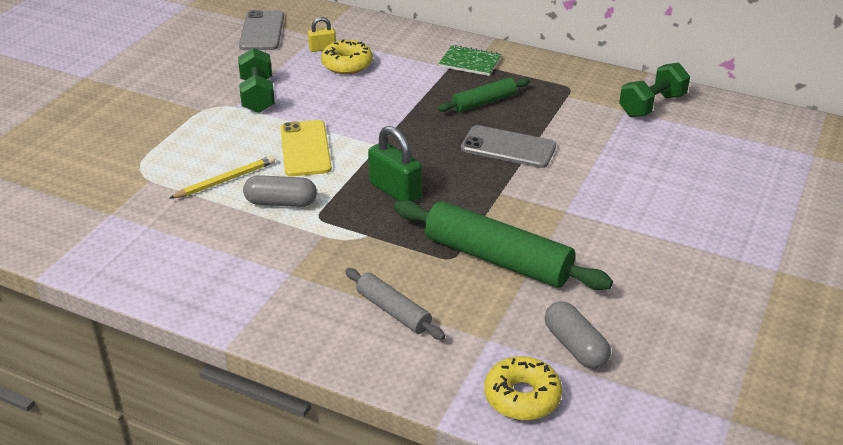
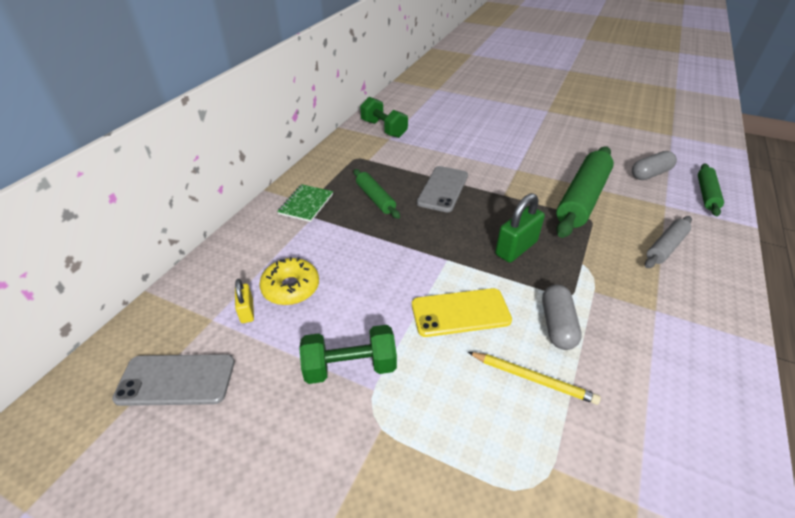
camera: 90 degrees left, 5 degrees up
yellow pencil [169,156,275,199] -> yellow pencil turned 150 degrees clockwise [468,352,601,405]
yellow donut [484,356,562,420] -> green rolling pin [698,163,724,216]

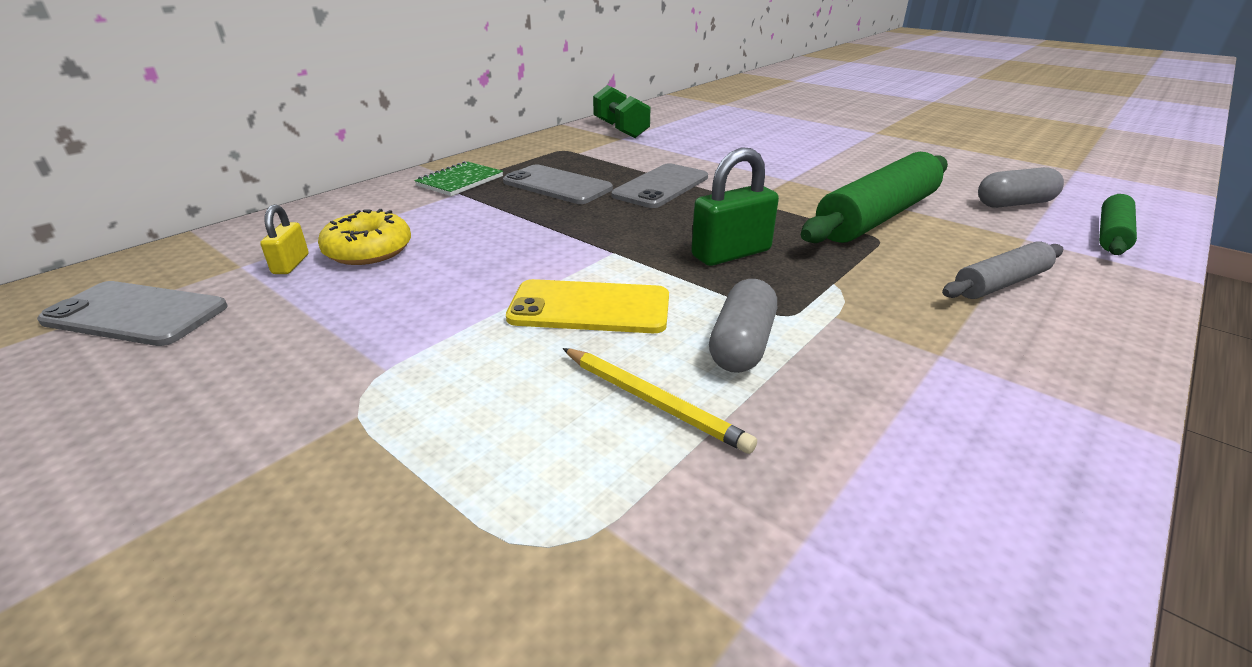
camera: 15 degrees right, 10 degrees down
green dumbbell [299,325,397,384] -> none
green rolling pin [353,169,400,219] -> grey phone [503,164,613,204]

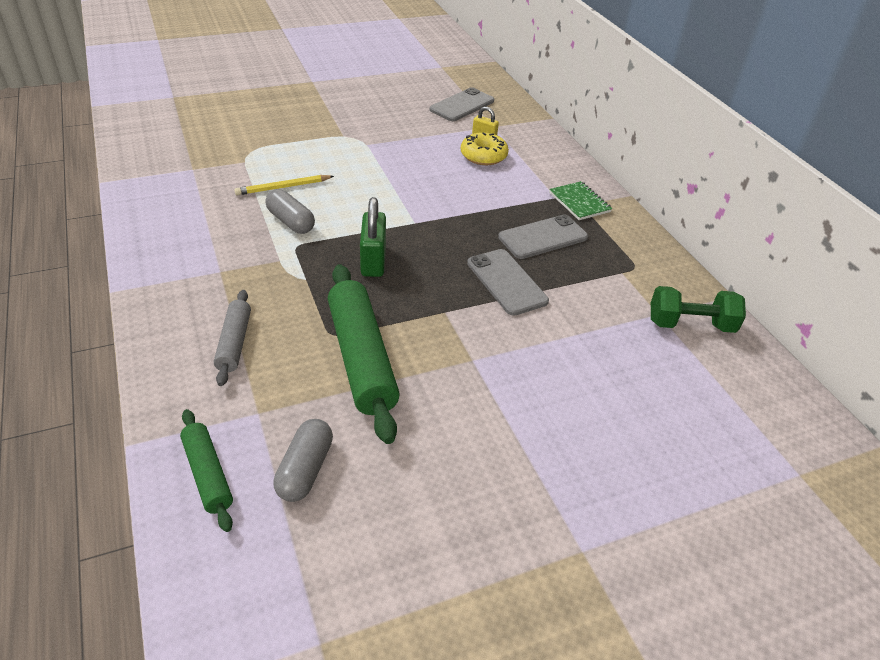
camera: 115 degrees right, 10 degrees up
yellow phone [506,279,669,333] -> none

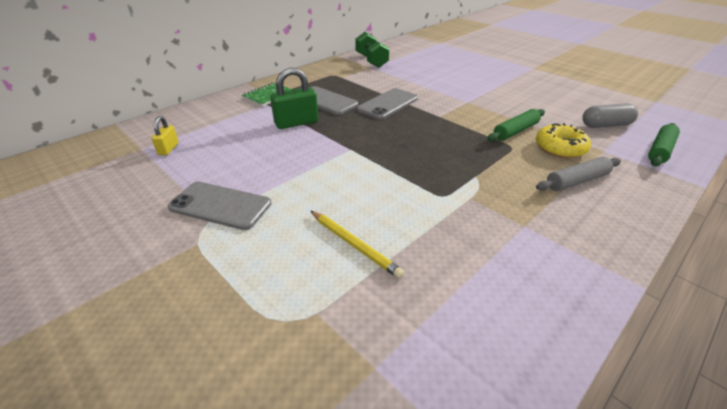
camera: 110 degrees left, 5 degrees down
grey capsule [266,189,315,234] -> none
green rolling pin [328,264,400,444] -> green rolling pin [487,109,545,141], size x0.55
green padlock [360,197,386,277] -> green padlock moved to [270,68,318,129]
grey phone [429,87,494,121] -> grey phone moved to [168,182,271,230]
yellow donut [461,132,509,165] -> yellow donut moved to [536,123,591,158]

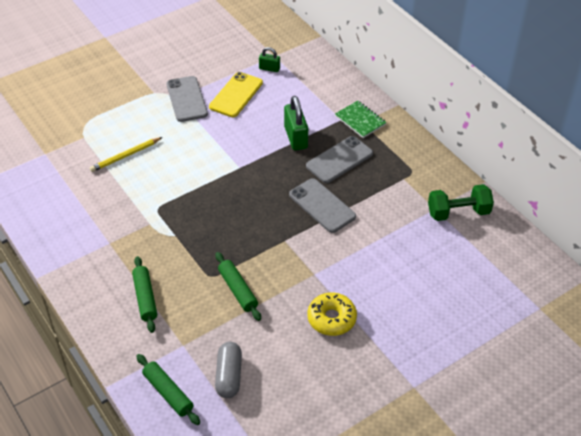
camera: 100 degrees right, 10 degrees up
yellow padlock [152,116,179,155] -> green padlock [259,47,280,72]
grey phone [168,182,271,230] -> grey phone turned 45 degrees counterclockwise [166,76,208,122]
yellow donut [536,123,591,158] -> yellow donut moved to [307,292,357,336]
grey rolling pin [536,157,621,191] -> green rolling pin [132,256,157,333]
none -> yellow phone [209,72,263,117]

